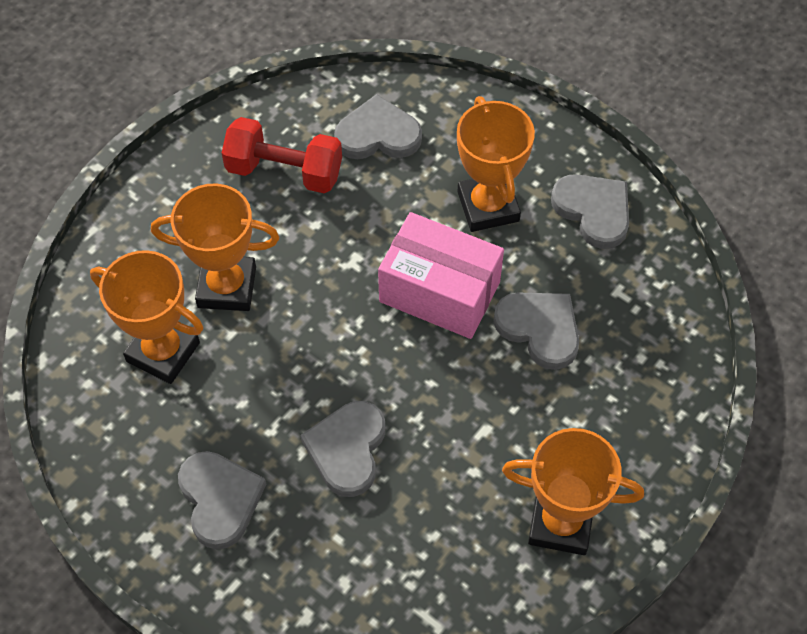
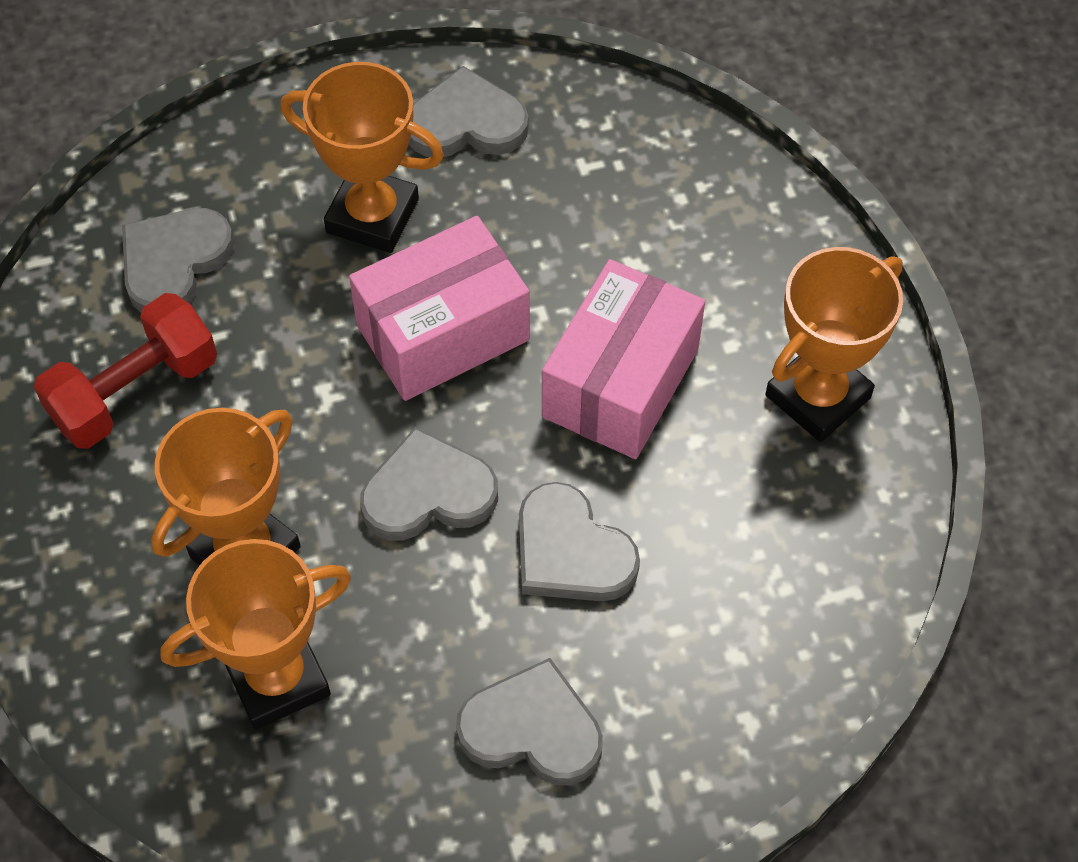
camera: 55 degrees left, 0 degrees up
grey heart [494,292,579,370] -> grey heart moved to [360,427,498,541]
none -> pink box [542,259,705,459]

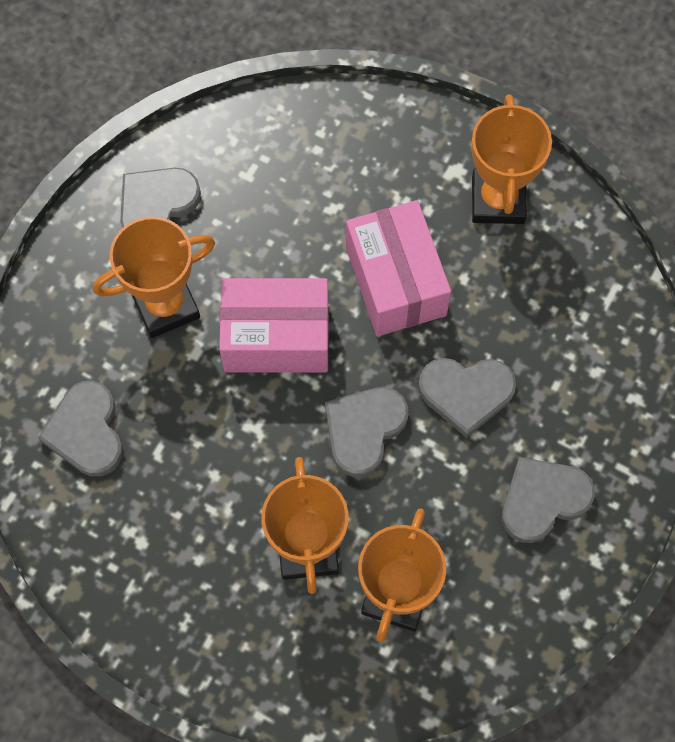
camera: 45 degrees left, 10 degrees up
red dumbbell [34,293,217,449] -> none
pink box [349,216,530,401] -> pink box turned 75 degrees clockwise [219,278,329,372]

